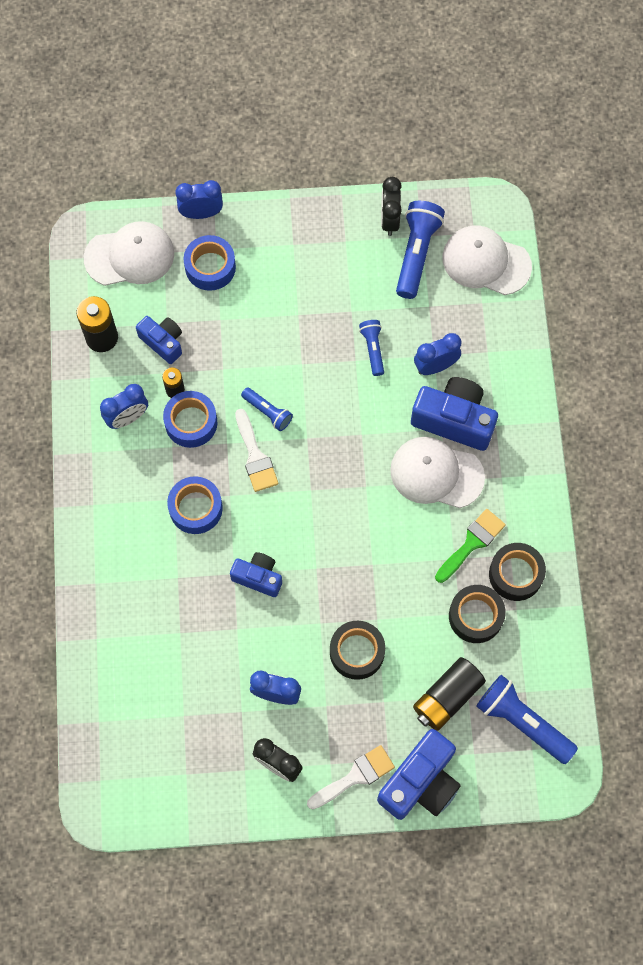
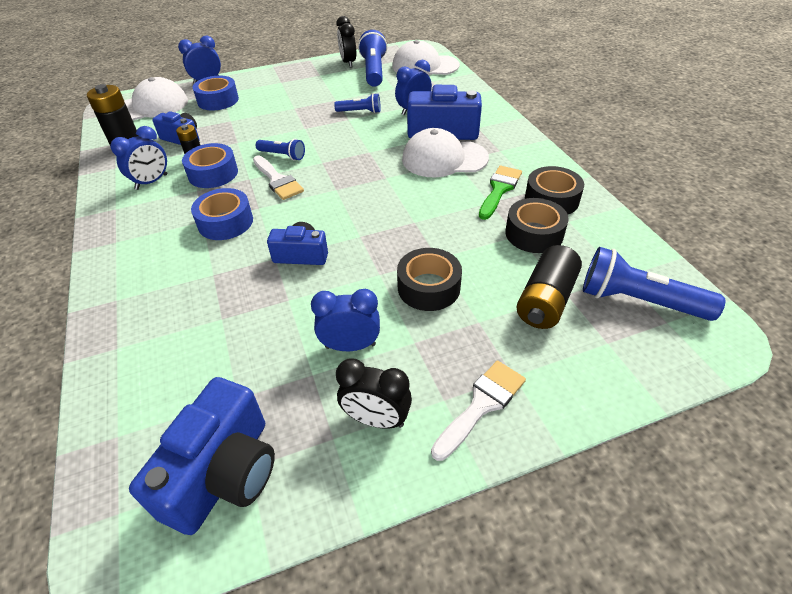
camera: 15 degrees left, 25 degrees down
blue flashlight [359,320,384,376] -> blue flashlight turned 120 degrees clockwise [334,93,381,113]
blue camera [377,729,461,820] -> blue camera moved to [129,377,275,535]

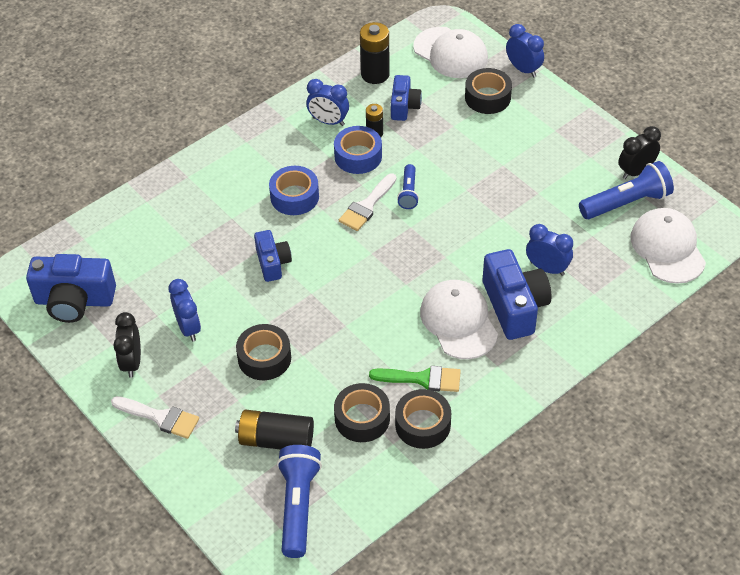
camera: 70 degrees right, 5 degrees up
blue tape [192,76,239,111] -> black tape [465,68,512,114]
blue flashlight [334,93,381,113] -> none

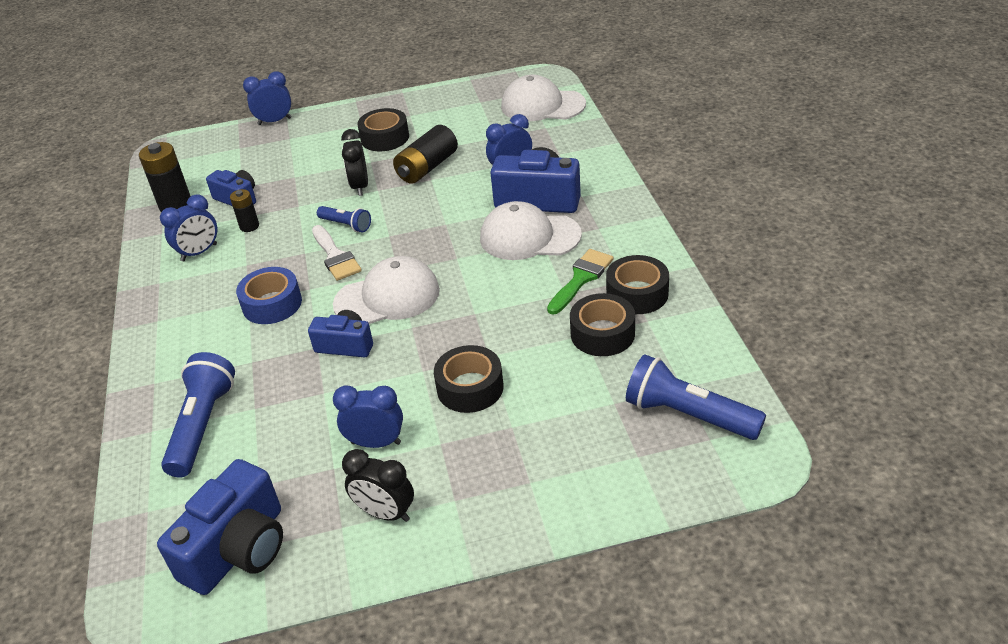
camera: 60 degrees left, 10 degrees down
white brush [111,396,199,439] -> none
black battery [235,410,314,450] -> black battery moved to [393,125,458,184]
blue tape [334,126,382,174] -> none
white cap [413,27,488,78] -> white cap moved to [333,256,440,324]
black tape [465,68,512,114] -> black tape moved to [357,108,409,151]
blue flashlight [579,161,674,219] -> blue flashlight moved to [161,352,235,478]
black clock [619,126,661,179] -> black clock moved to [341,129,368,196]

